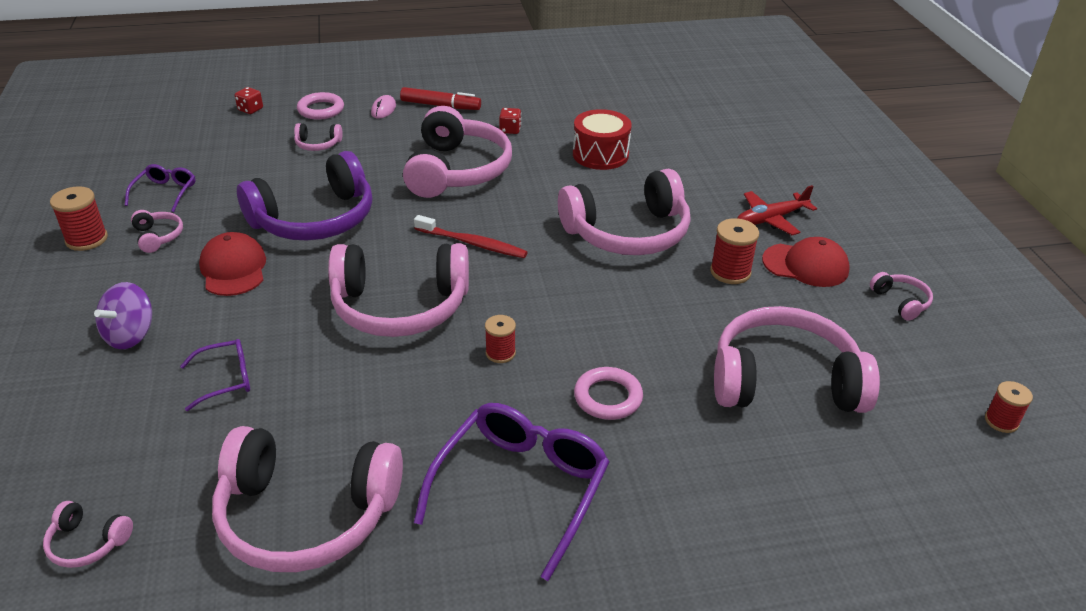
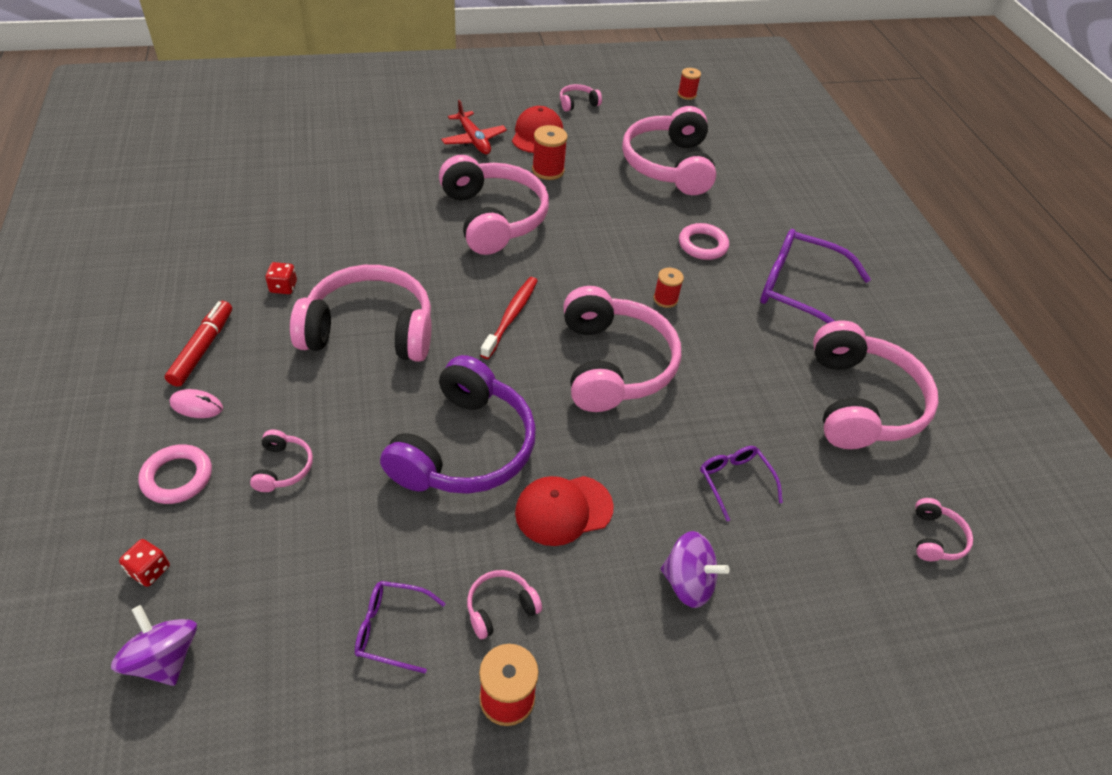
camera: 95 degrees left, 10 degrees up
purple headphones [237,151,372,241] -> purple headphones turned 60 degrees clockwise [380,355,536,494]
red drum [573,109,632,170] -> none
none -> purple spinning top [111,605,197,686]

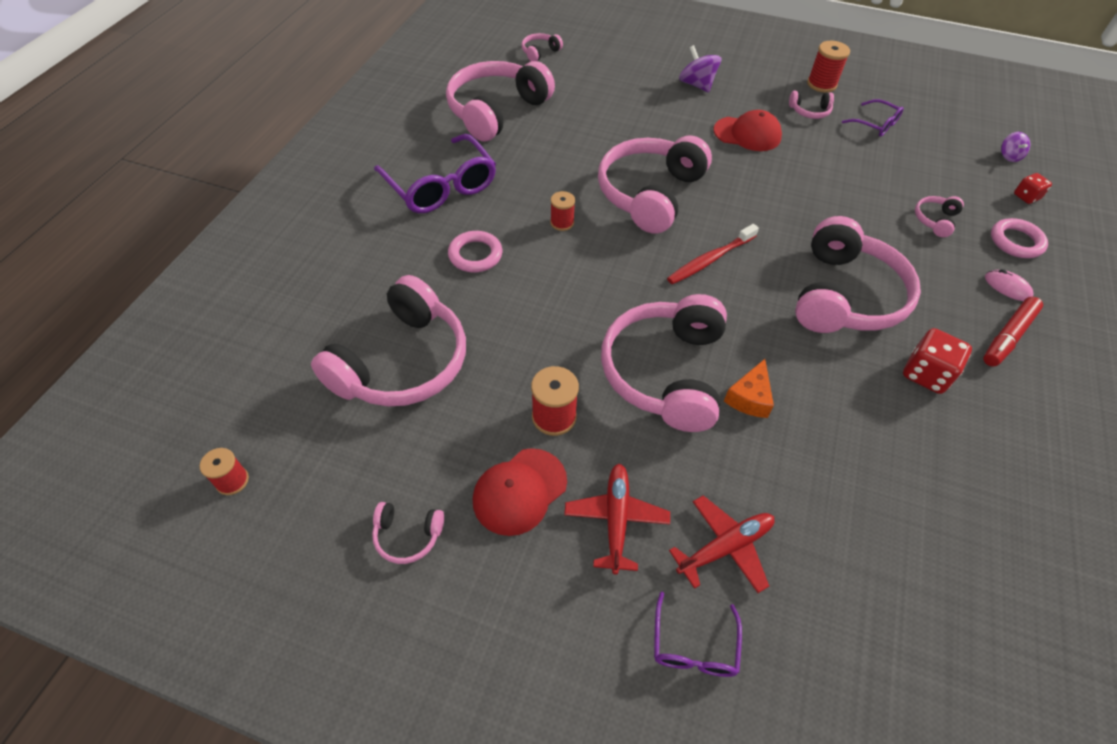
camera: 145 degrees left, 5 degrees up
purple spinning top [111,605,197,686] -> purple spinning top [1001,132,1030,162], size x0.60
red dice [265,262,297,294] -> red dice [903,328,972,394], size x1.67
pink headphones [290,265,431,362] -> pink headphones turned 105 degrees counterclockwise [795,216,921,333]
purple headphones [380,355,536,494] -> none
purple glasses [700,446,783,521] -> purple glasses moved to [654,591,742,677]
none -> red plane [669,496,775,593]
none -> orange cheese [724,359,774,418]

